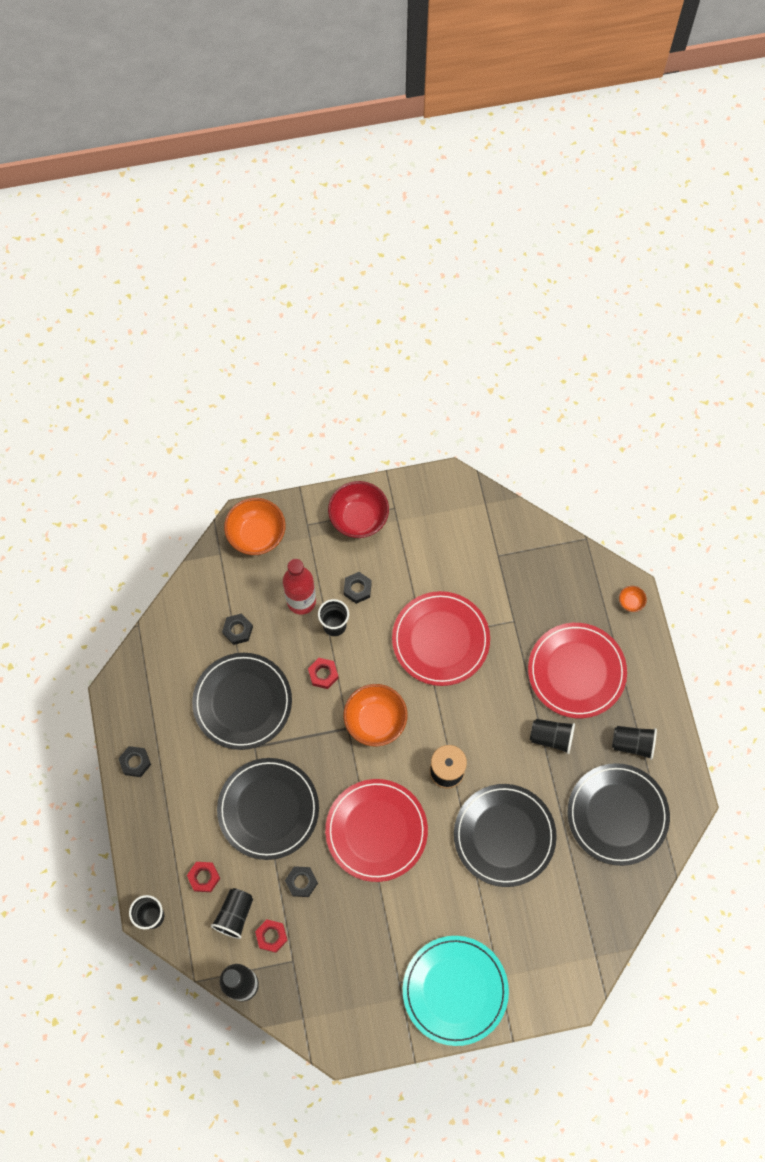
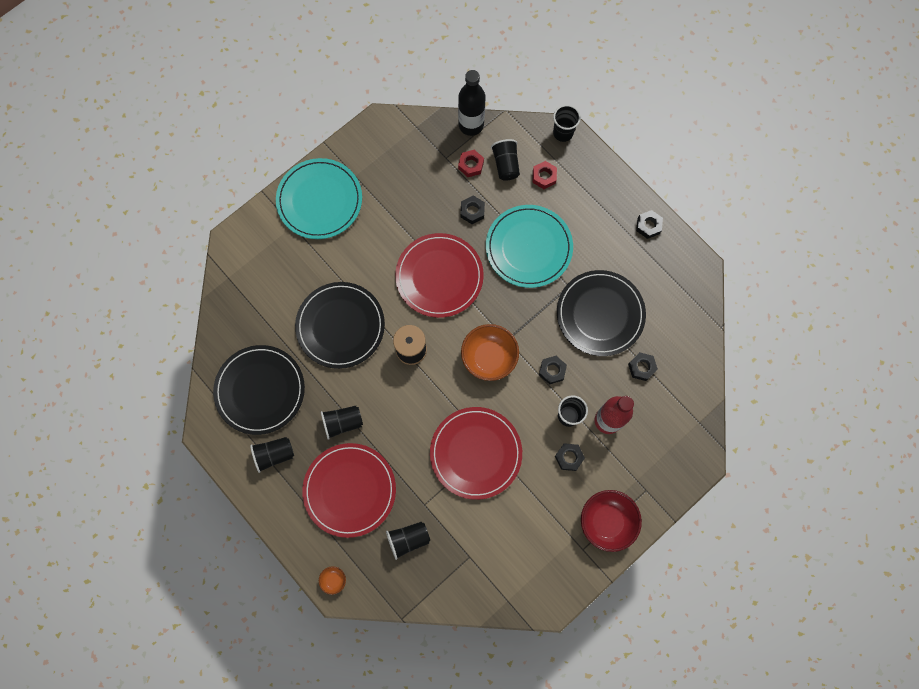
camera: 150 degrees right, 5 degrees up
black plate [217,758,319,860] -> turquoise plate [486,205,573,288]
orange bowl [224,498,286,555] -> none
red nut [308,658,338,689] -> black nut [539,356,567,385]
none -> black cup [386,522,430,560]

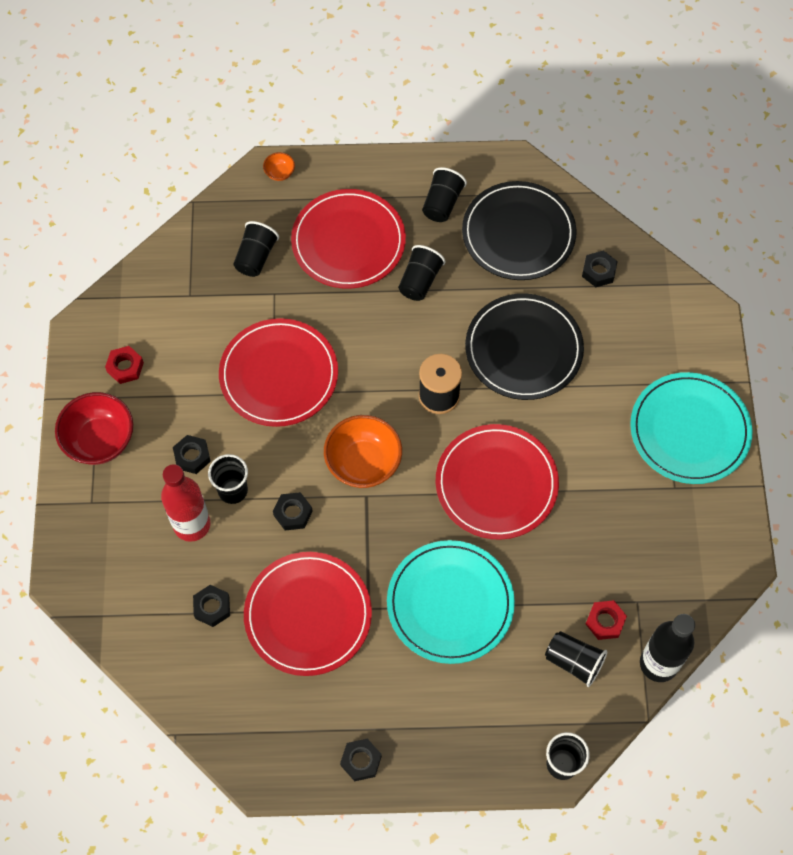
camera: 130 degrees right, 10 degrees down
black nut [460,196,485,224] -> black nut moved to [582,250,618,287]
red nut [532,161,557,189] -> red nut moved to [105,346,144,384]
black plate [557,270,646,356] -> red plate [244,552,372,676]

